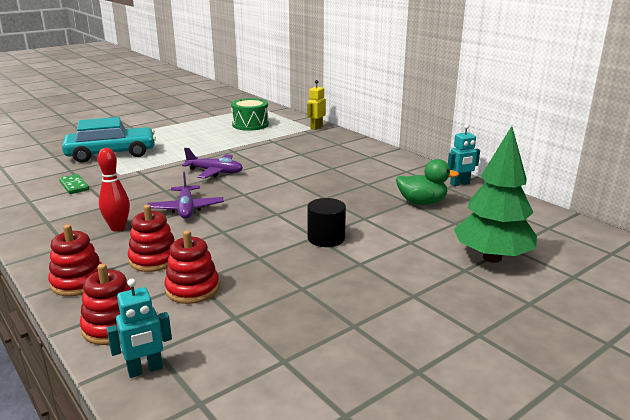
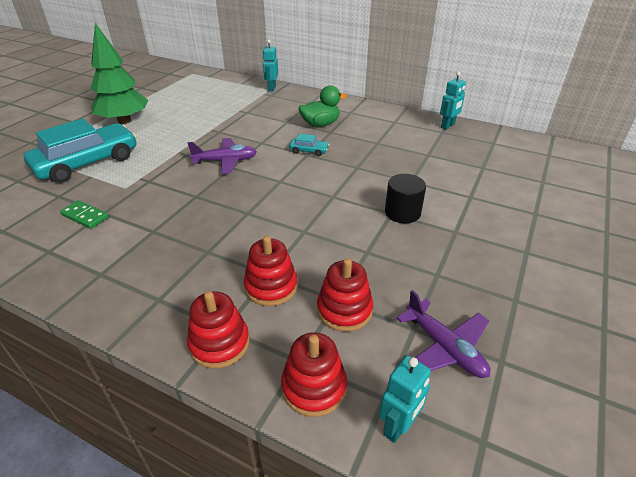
camera: 25 degrees left, 15 degrees up
red bowling pin [98,148,130,232] -> none
purple plane [147,172,224,219] -> purple plane moved to [396,290,490,378]
green drum [231,98,269,131] -> none
yellow robot [307,80,326,130] -> turquoise robot [263,40,278,92]
green duck [396,159,459,205] -> green duck moved to [299,85,347,127]
green tree [454,126,537,263] -> green tree moved to [90,23,149,124]
none -> turquoise car [289,134,329,156]

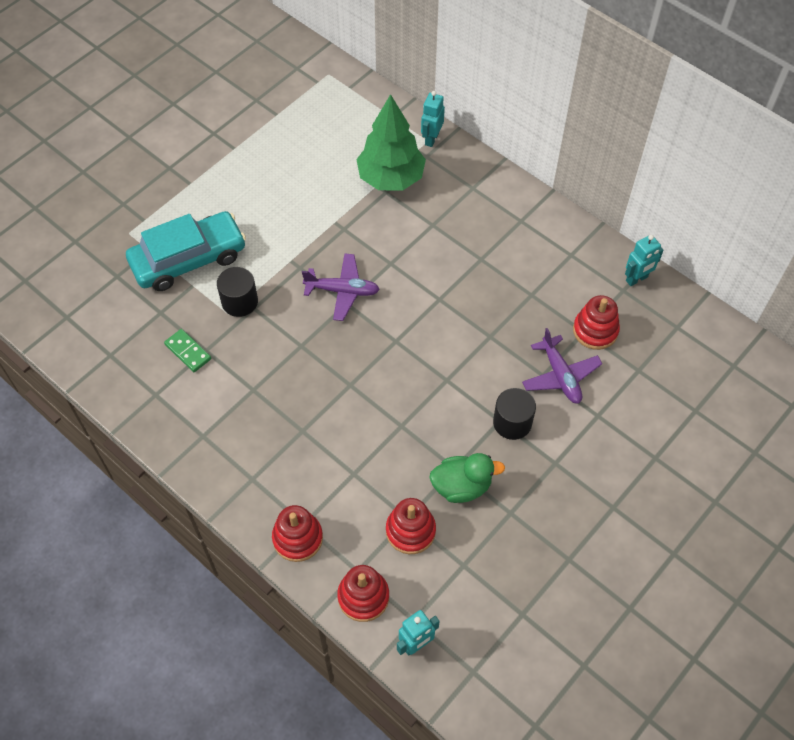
camera: 15 degrees right, 20 degrees up
green tree [90,23,149,124] -> green tree moved to [356,94,426,190]
red stacking toy [244,236,298,306] -> red stacking toy moved to [573,295,620,350]
turquoise car [289,134,329,156] -> none
green duck [299,85,347,127] -> green duck moved to [429,453,505,503]
purple plane [396,290,490,378] -> purple plane moved to [522,328,602,403]
none -> black cylinder [217,267,258,317]

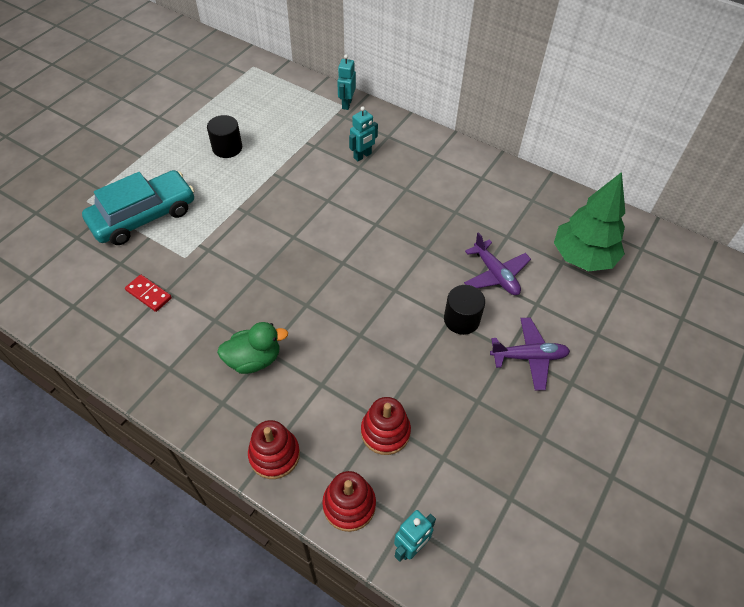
camera: 10 degrees left, 5 degrees down
green domino [164,329,211,372] -> red domino [125,274,172,312]
black cylinder [217,267,258,317] -> black cylinder moved to [207,115,242,158]
purple plane [302,253,380,321] -> purple plane moved to [490,318,570,391]
green tree [356,94,426,190] -> green tree moved to [554,172,625,271]
green duck [429,453,505,503] -> green duck moved to [217,322,288,374]
red stacking toy [573,295,620,350] -> none
turquoise robot [625,235,664,286] -> turquoise robot moved to [349,106,378,161]

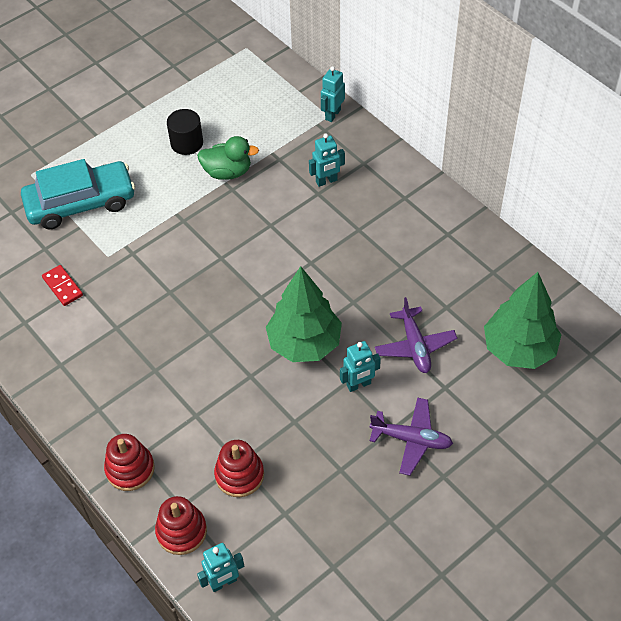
camera: 20 degrees right, 0 degrees up
green duck [217,322,288,374] -> green duck moved to [197,136,259,180]
black cylinder [444,285,485,335] -> turquoise robot [340,341,381,392]
none -> green tree [266,266,342,362]

